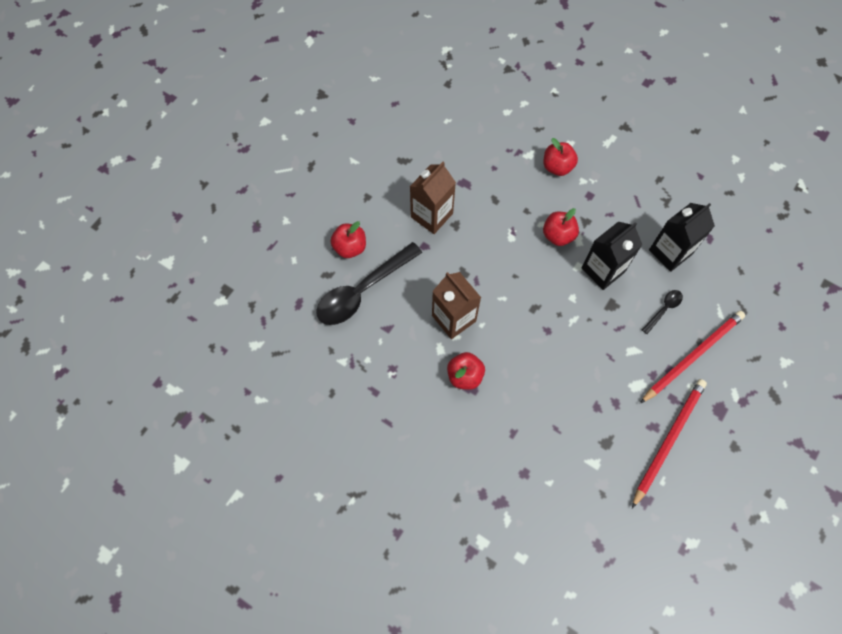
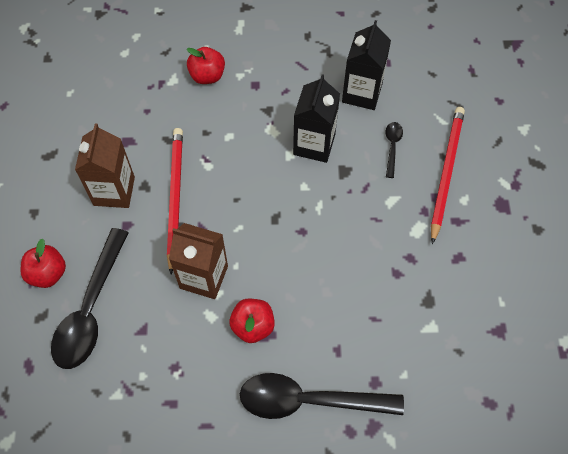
camera: 35 degrees left, 5 degrees down
red apple [543,208,579,246] -> none
red pencil [632,379,707,508] -> red pencil moved to [167,128,183,274]
none -> black spoon [240,373,404,419]

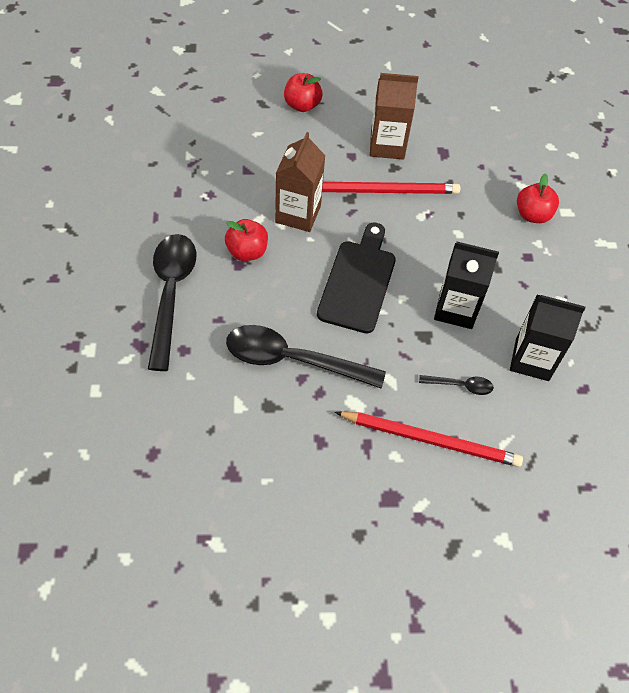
camera: 85 degrees right, 5 degrees down
black spoon [51,228,129,369] -> black spoon moved to [226,325,386,389]
none -> black cutting board [317,222,396,334]

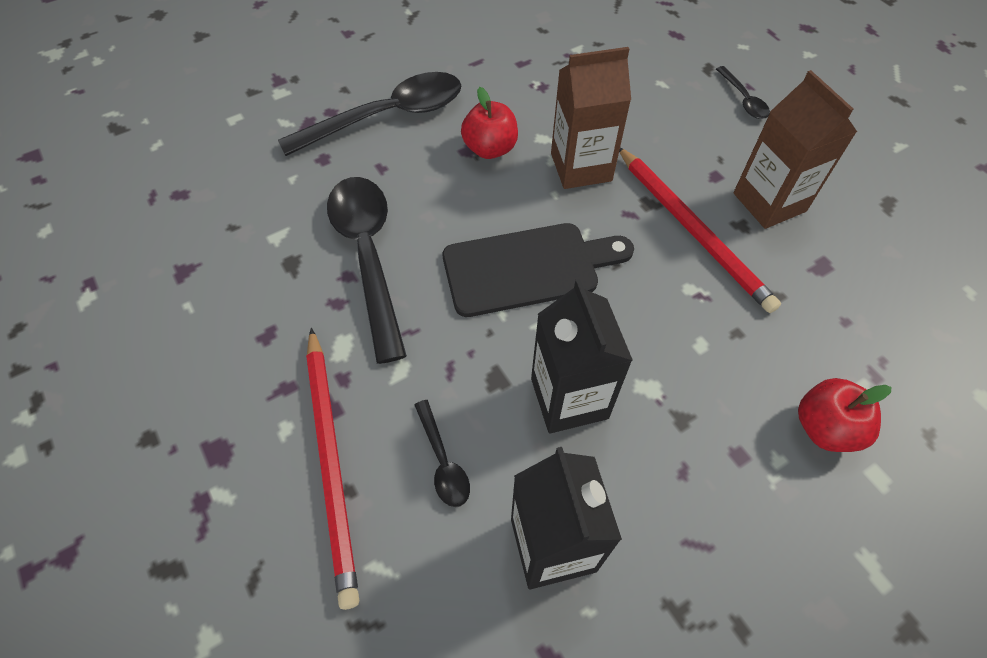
camera: 65 degrees right, 0 degrees up
red apple [284,73,322,112] -> black spoon [716,66,770,119]

